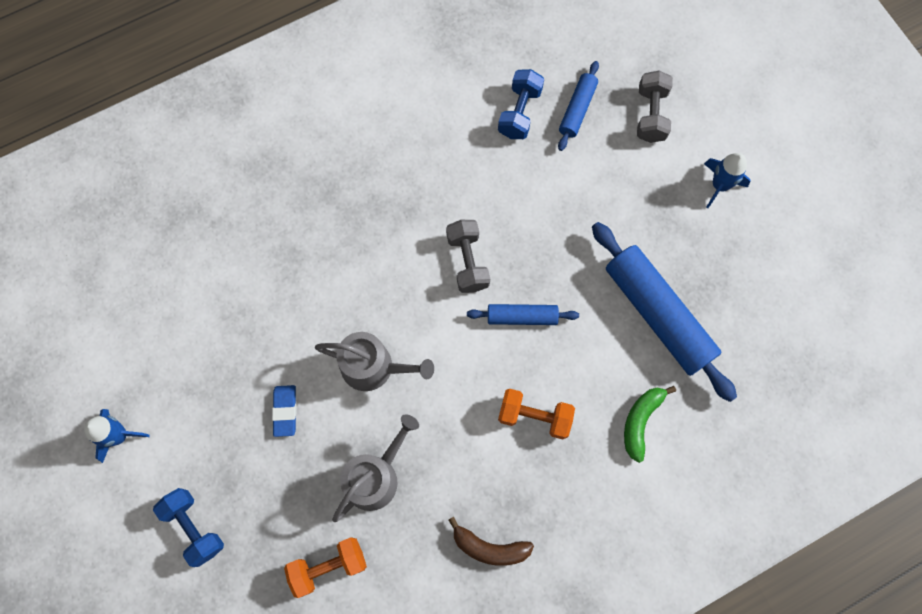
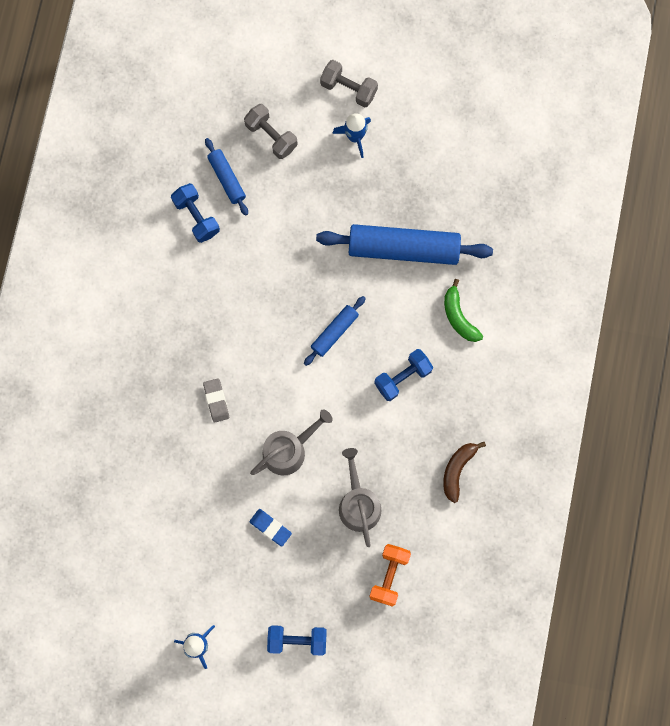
camera: 50 degrees left, 5 degrees up
grey dumbbell [446,220,490,293] -> grey dumbbell moved to [320,60,378,108]
brown banana [448,517,534,566] -> brown banana turned 150 degrees clockwise [443,442,486,503]
orange dumbbell [498,389,575,440] -> blue dumbbell [374,349,433,401]
none -> grey eraser [203,378,229,423]

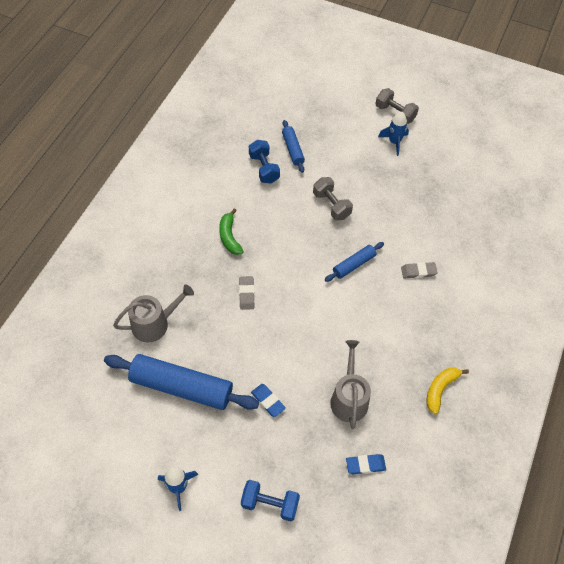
camera: 10 degrees right, 20 degrees down
grey dumbbell [244,104,298,159] -> grey dumbbell moved to [313,177,353,221]
grey watering can [250,410,333,475] -> grey watering can moved to [113,284,194,342]
blue rolling pin [316,224,493,265] -> blue rolling pin moved to [104,354,259,410]
orange dumbbell [369,544,411,607] -> blue eraser [346,454,386,474]
blue dumbbell [374,349,433,401] -> none
brown banana [443,442,486,503] -> yellow banana [427,367,469,414]
green banana [444,279,483,342] -> green banana moved to [219,208,244,255]
none -> grey eraser [401,262,437,279]

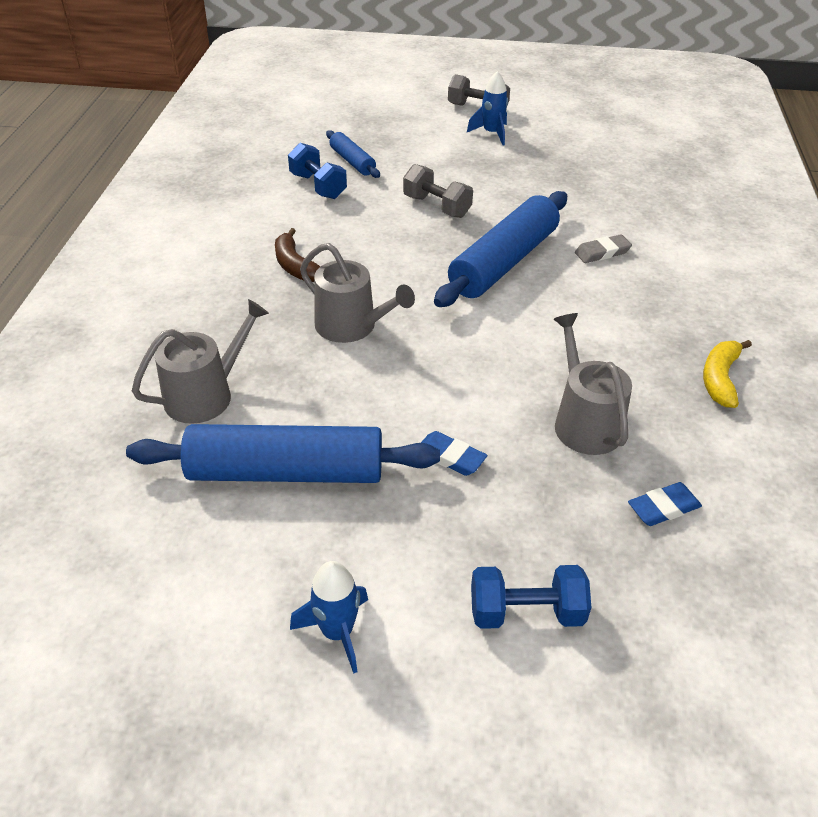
camera: 15 degrees left, 15 degrees down
green banana [219,208,244,255] -> brown banana [275,228,320,282]
grey eraser [239,276,255,310] -> grey watering can [300,243,415,343]
blue rolling pin [325,242,384,282] -> blue rolling pin [434,191,567,307], size x1.95

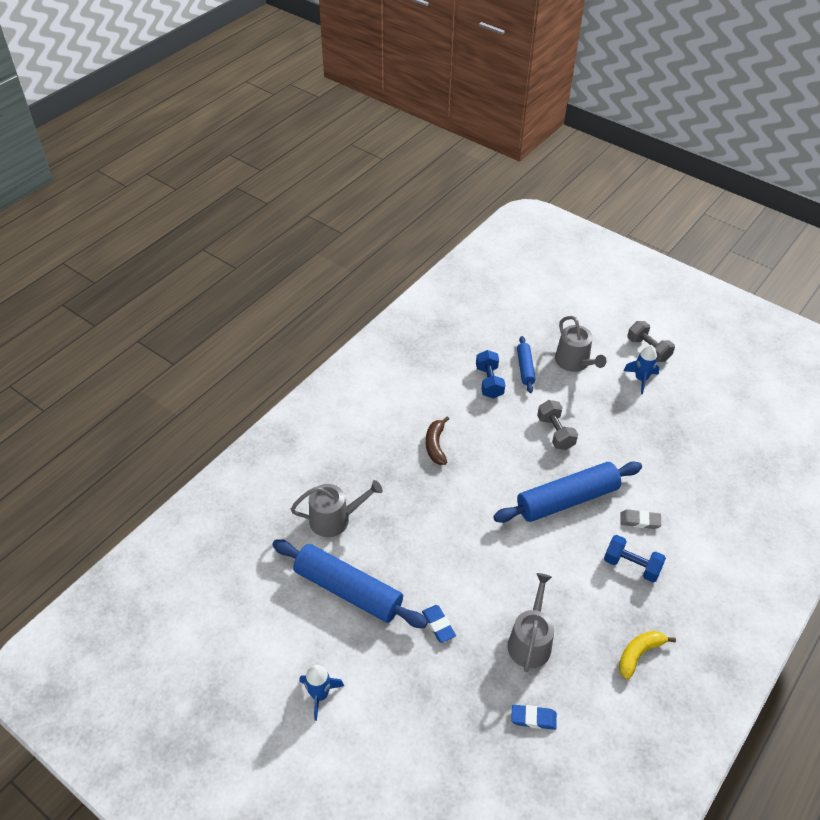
camera: 30 degrees right, 5 degrees up
grey watering can [300,243,415,343] -> grey watering can moved to [555,316,607,372]
blue dumbbell [471,565,591,629] -> blue dumbbell moved to [604,535,666,582]

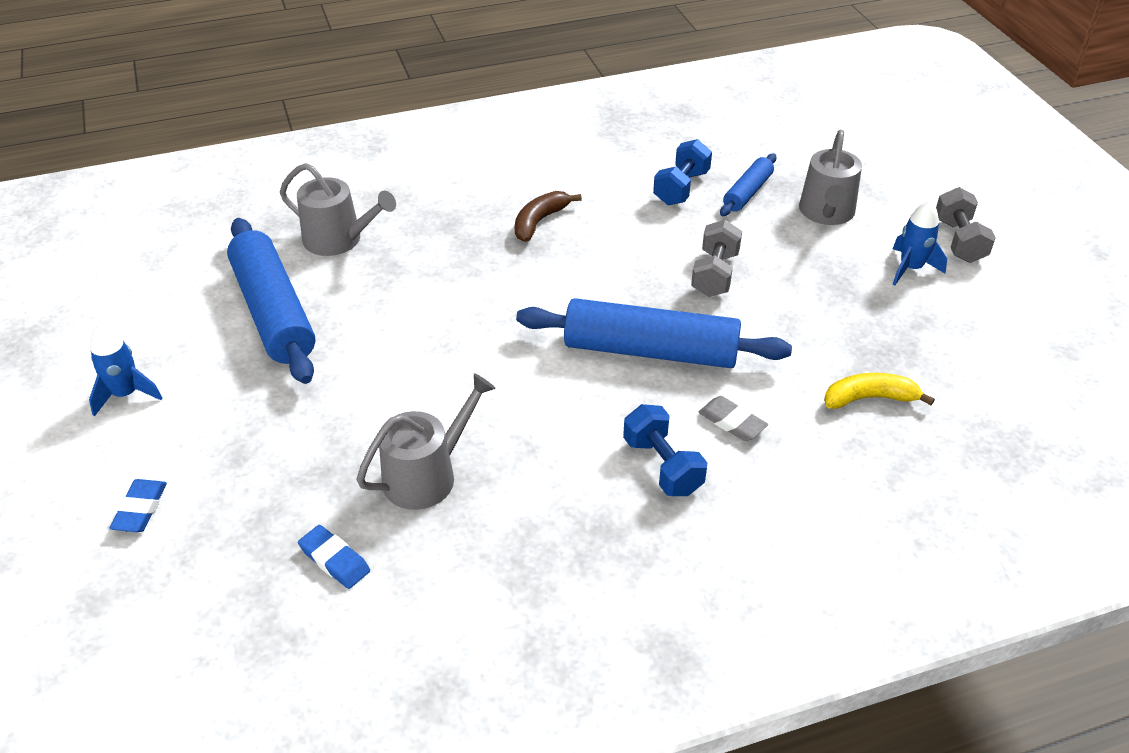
camera: 35 degrees right, 5 degrees down
blue eraser [422,605,456,643] -> blue eraser moved to [110,479,167,532]
yellow banana [619,631,676,680] -> yellow banana moved to [824,373,935,409]

